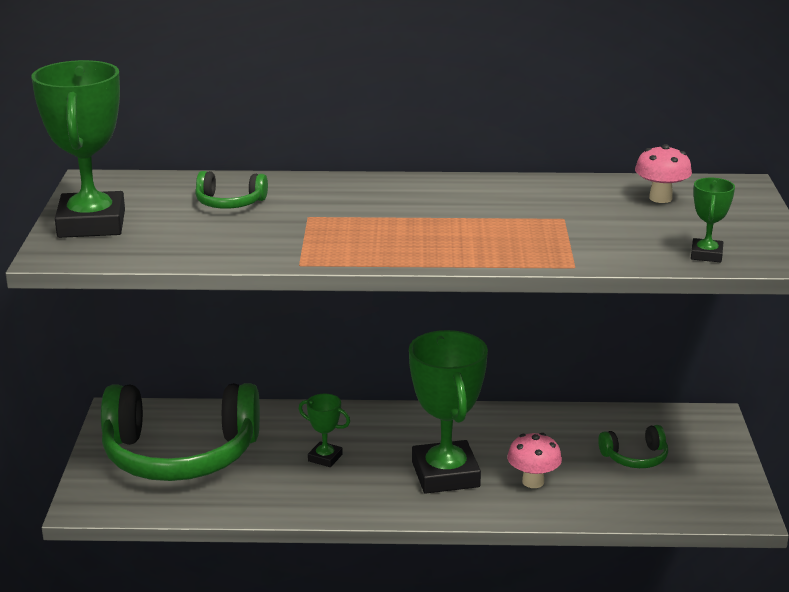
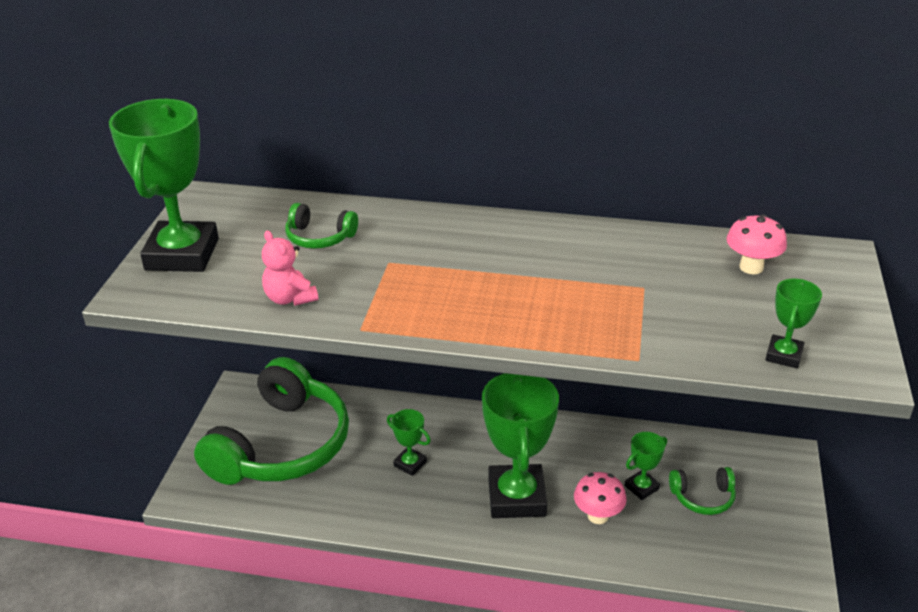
camera: 10 degrees right, 10 degrees up
green headphones [101,383,260,481] -> green headphones turned 75 degrees counterclockwise [194,357,349,485]
none -> pink teddy bear [262,231,318,306]
none -> green trophy [625,432,667,500]

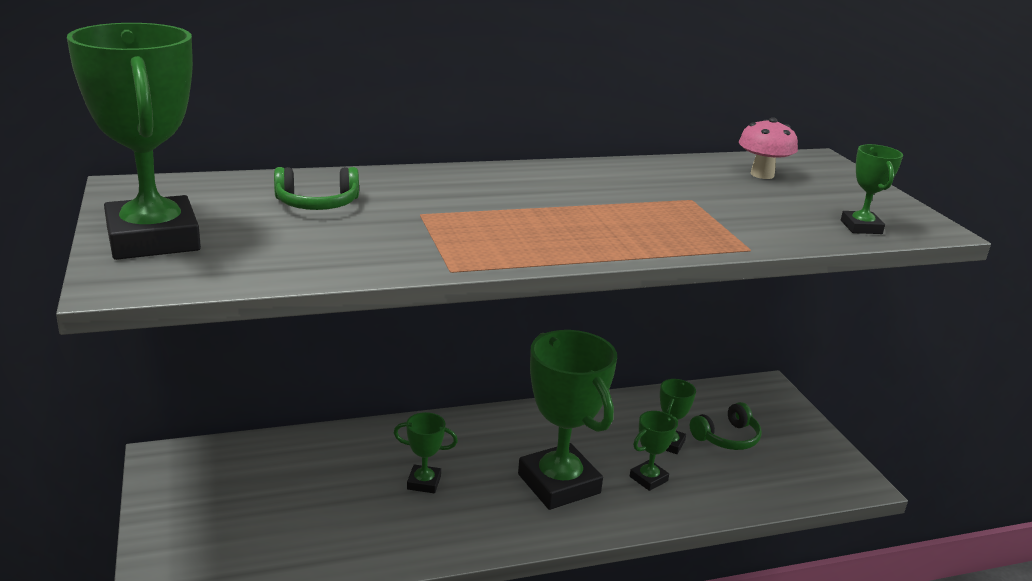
camera: 30 degrees left, 10 degrees down
green headphones [194,357,349,485] -> none
pink teddy bear [262,231,318,306] -> none
pink mushroom [574,472,627,524] -> green trophy [630,411,678,491]

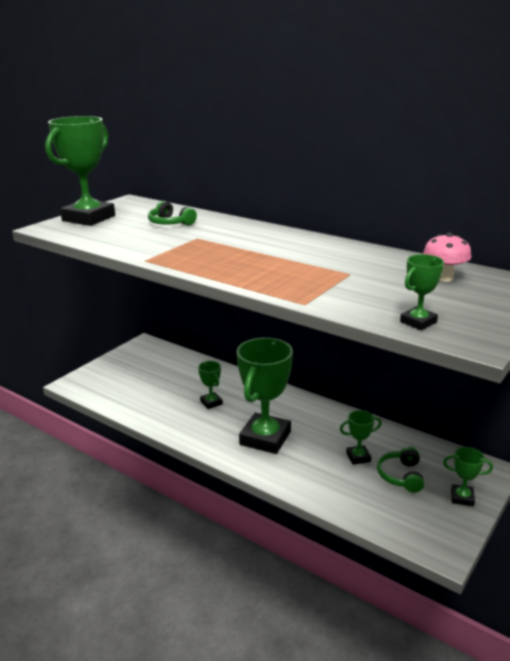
camera: 55 degrees right, 0 degrees up
green trophy [630,411,678,491] -> green trophy moved to [443,447,493,506]
green headphones [690,402,762,450] -> green headphones turned 75 degrees clockwise [377,447,424,493]

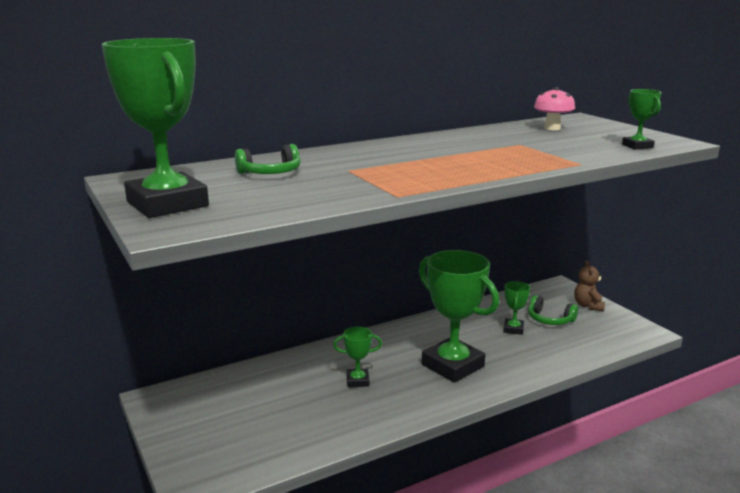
camera: 65 degrees left, 5 degrees down
green trophy [443,447,493,506] -> brown teddy bear [574,261,605,311]

